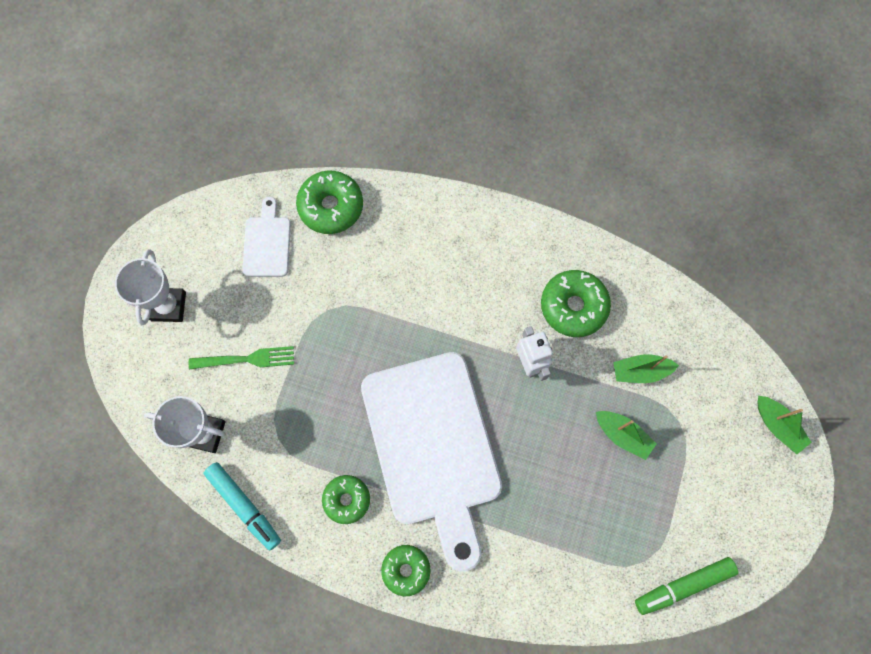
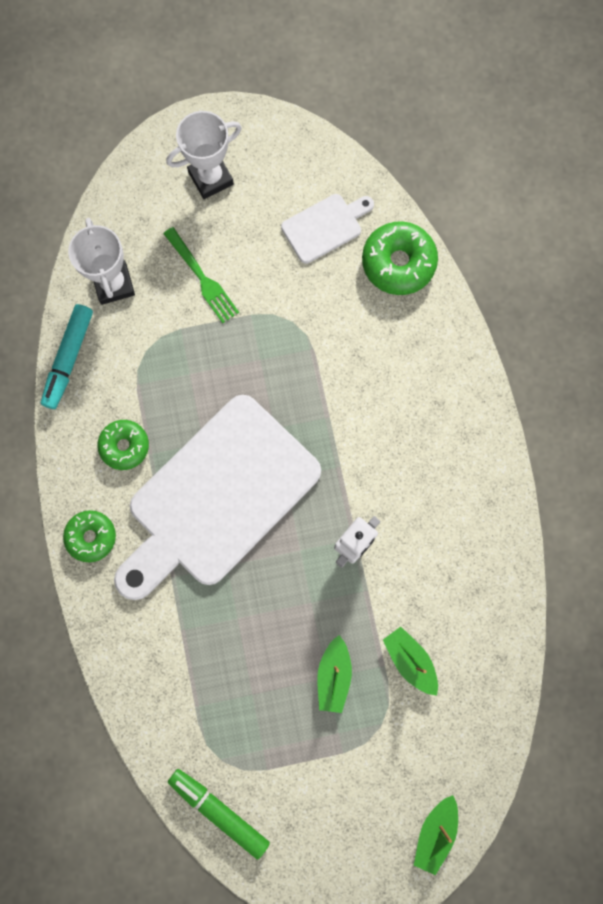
camera: 60 degrees right, 5 degrees up
green donut [541,270,611,337] -> none

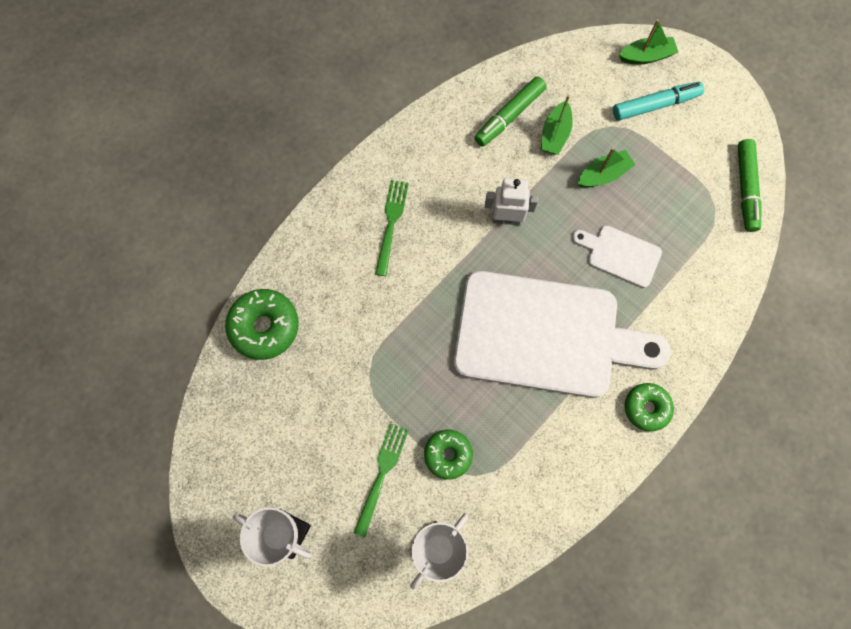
camera: 125 degrees left, 5 degrees down
turquoise marker [41,304,93,409] -> turquoise marker moved to [613,82,704,121]
green donut [97,420,149,470] -> green donut moved to [424,430,473,480]
white cutting board [281,194,374,264] -> white cutting board moved to [572,225,662,288]
none -> green fork [375,180,409,276]
none -> green marker [474,76,546,147]

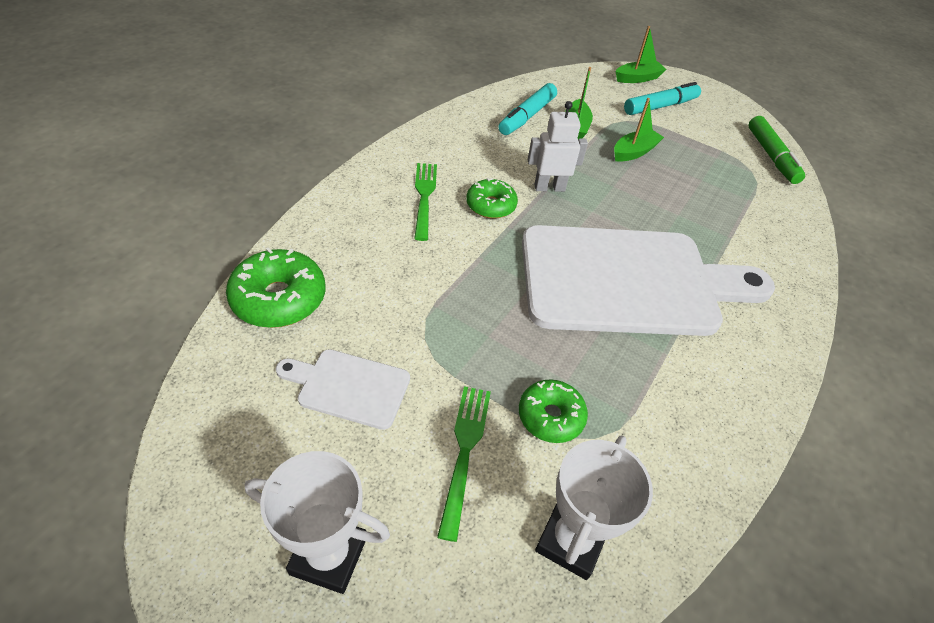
camera: 15 degrees left, 25 degrees down
green marker [474,76,546,147] -> turquoise marker [498,83,557,135]
white cutting board [572,225,662,288] -> white cutting board moved to [276,349,410,430]
green donut [625,383,674,432] -> green donut moved to [466,178,518,219]

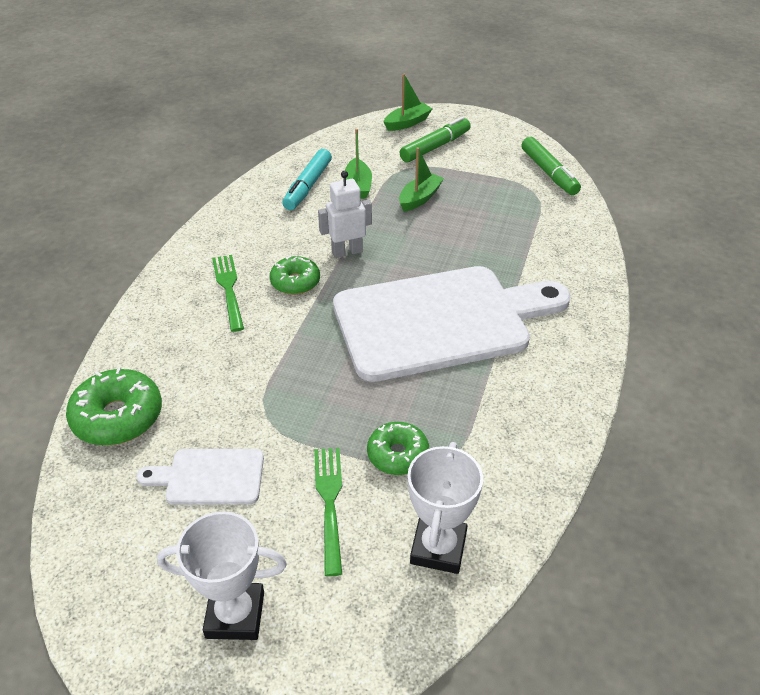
camera: 10 degrees left, 5 degrees down
turquoise marker [624,82,701,115] -> green marker [400,117,471,163]

